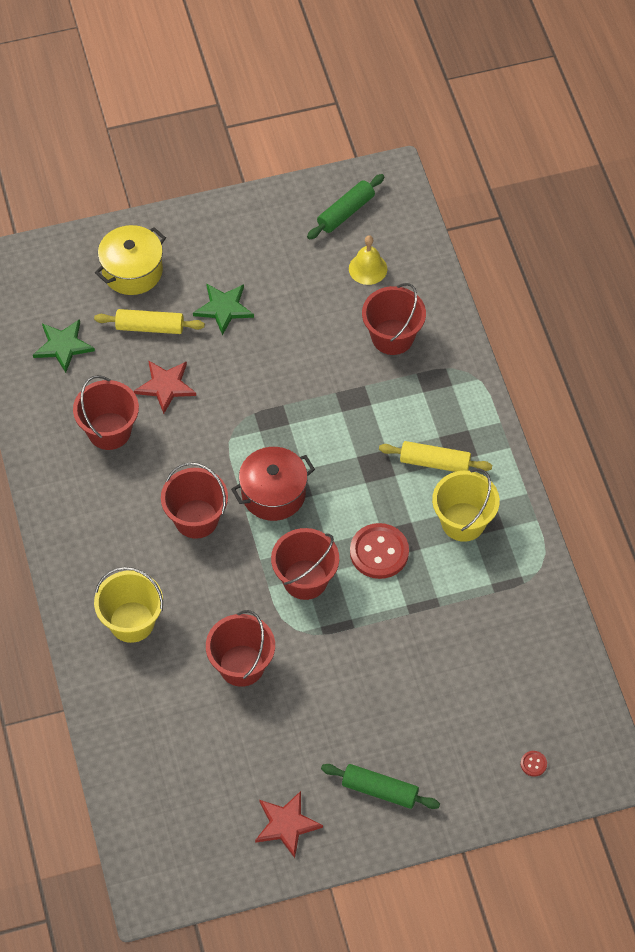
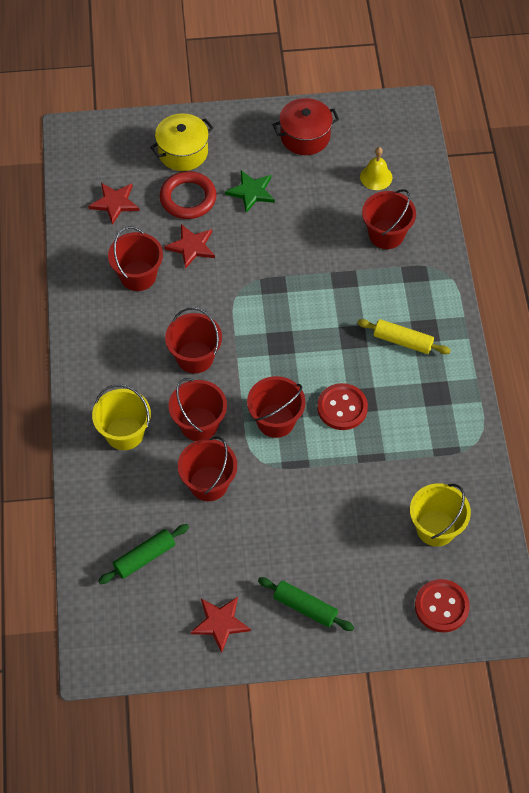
camera: 10 degrees right, 0 degrees up
green star [33,319,95,373] -> red star [88,183,140,225]
yellow rolling pin [94,309,205,334] -> red ring [160,171,216,219]
red pot [231,447,315,521] -> red pot moved to [272,98,339,155]
green rolling pin [307,174,384,240] -> green rolling pin moved to [98,524,189,584]
yellow bucket [432,469,500,542] -> yellow bucket moved to [410,483,471,547]
red button [521,751,547,777] -> red button [415,579,470,633], size x2.35
none -> red bucket [169,378,227,441]

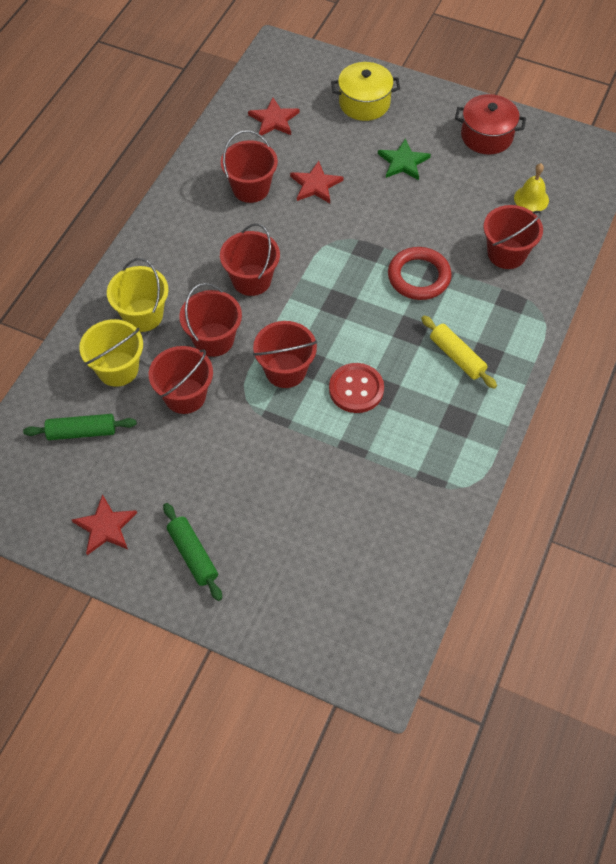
camera: 30 degrees right, 0 degrees up
red ring [160,171,216,219] -> red ring moved to [388,247,452,300]
yellow bucket [410,483,471,547] -> yellow bucket moved to [79,319,143,387]
red button [415,579,470,633] -> none

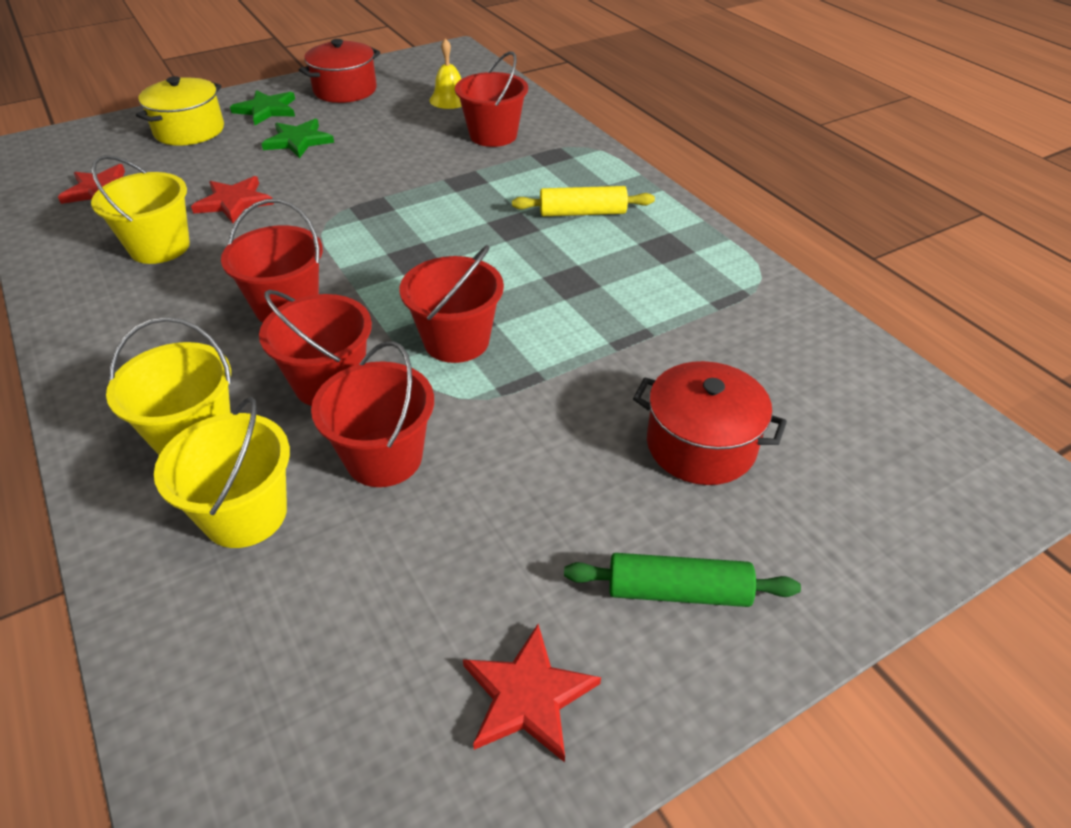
camera: 55 degrees left, 15 degrees down
green rolling pin [23,414,137,440] -> none
red bucket [221,130,278,203] -> yellow bucket [91,155,190,264]
red button [329,363,384,413] -> none
red ring [388,247,452,300] -> none
none -> green star [230,90,295,125]
none -> red pot [633,361,787,485]

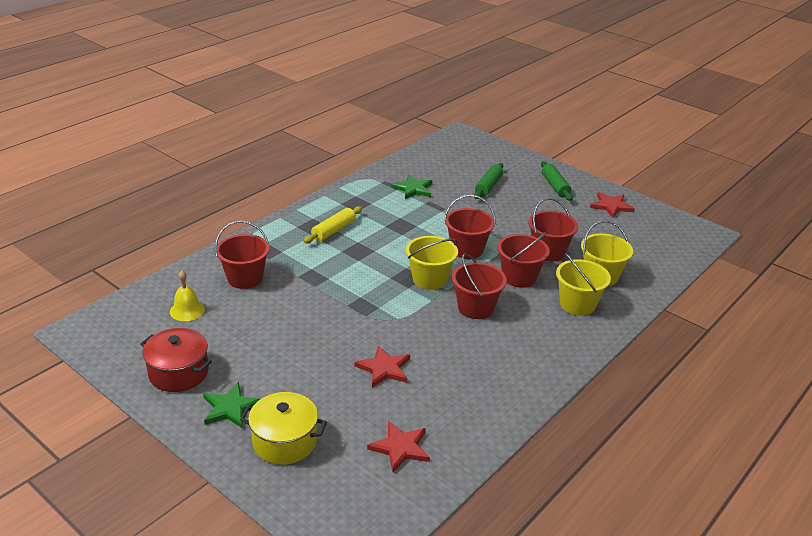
camera: 110 degrees left, 10 degrees down
yellow bucket [91,155,190,264] -> yellow bucket moved to [406,236,458,290]
green star [261,119,334,158] -> green star moved to [391,175,432,199]
yellow rolling pin [512,186,655,216] -> yellow rolling pin turned 60 degrees clockwise [303,206,362,243]
red pot [633,361,787,485] -> green rolling pin [474,163,503,199]

